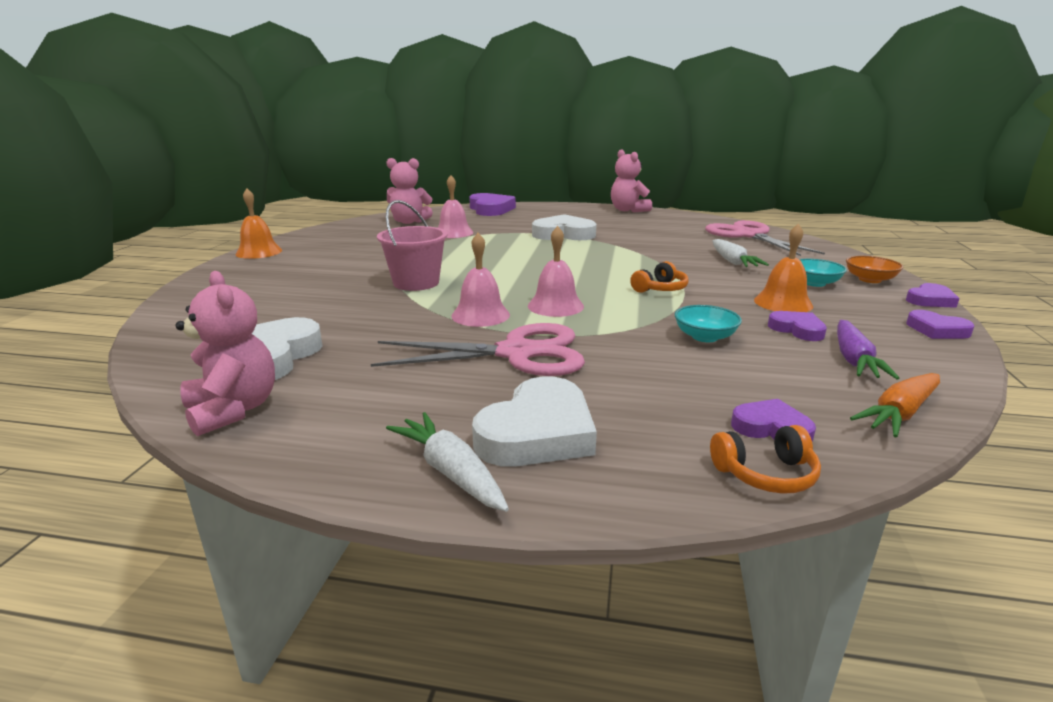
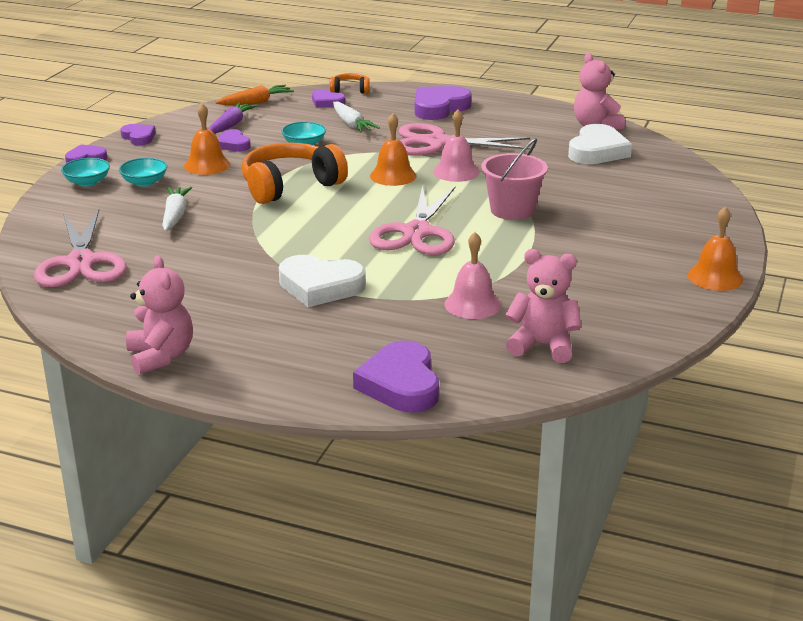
camera: 170 degrees left, 5 degrees up
white carrot [386,412,509,512] -> white carrot moved to [333,101,380,133]
white heart [472,376,597,467] -> purple heart [414,86,472,120]
pink bell [528,226,584,317] -> orange bell [370,113,417,186]
orange headphones [630,261,689,293] -> orange headphones [241,142,348,204], size x2.05
orange bowl [846,256,903,283] -> turquoise bowl [61,158,110,186]
none -> pink scissors [369,185,455,255]

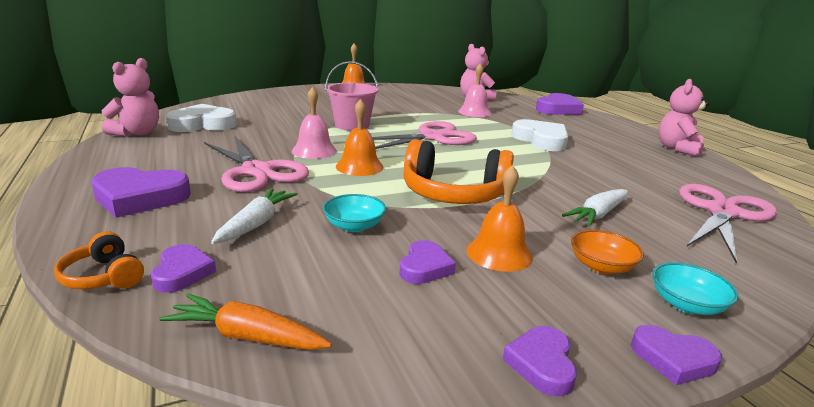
camera: 135 degrees left, 5 degrees down
turquoise bowl [119,158,167,187] -> orange bowl [571,230,644,274]
purple carrot [209,102,258,134] -> none

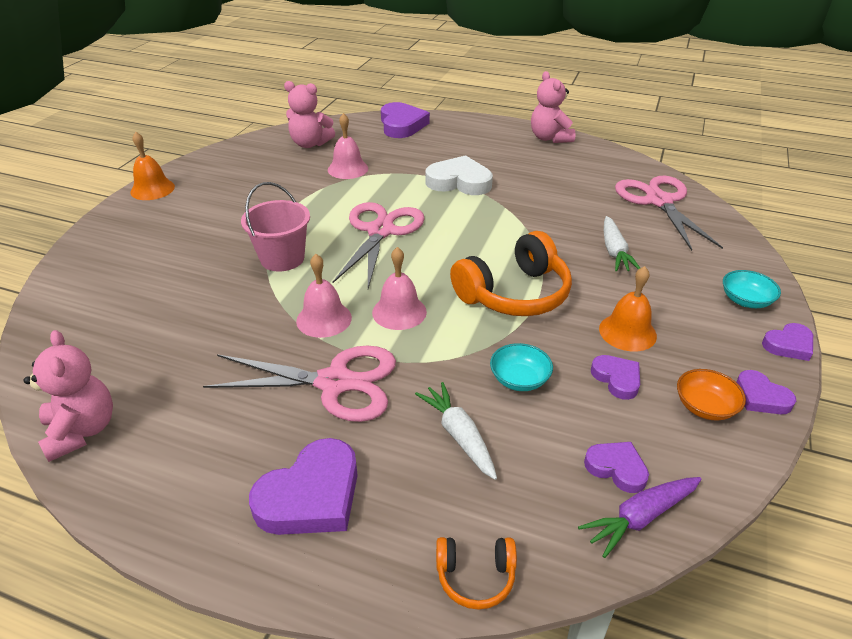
camera: 45 degrees left, 15 degrees up
purple heart [151,244,216,293] -> purple heart moved to [584,442,649,493]
orange carrot [159,294,332,350] -> purple carrot [578,477,701,558]
white heart [166,104,237,132] -> none
orange bell [336,99,384,176] -> pink bell [372,247,427,330]
orange bowl [571,230,644,274] -> orange bowl moved to [677,369,746,421]

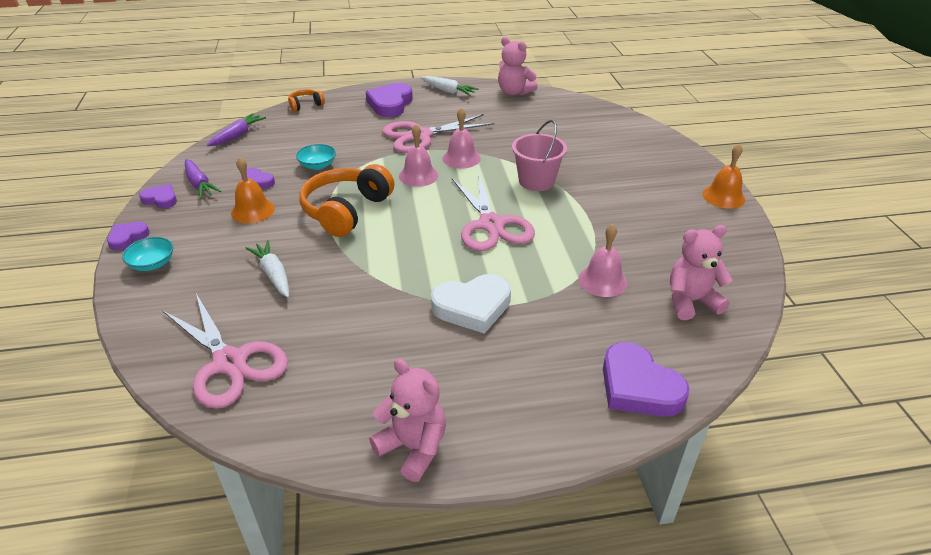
camera: 150 degrees right, 0 degrees up
white carrot [415,382,497,480] -> white carrot moved to [421,76,479,96]
purple heart [584,442,649,493] -> none
orange bowl [677,369,746,421] -> purple carrot [185,159,221,199]

